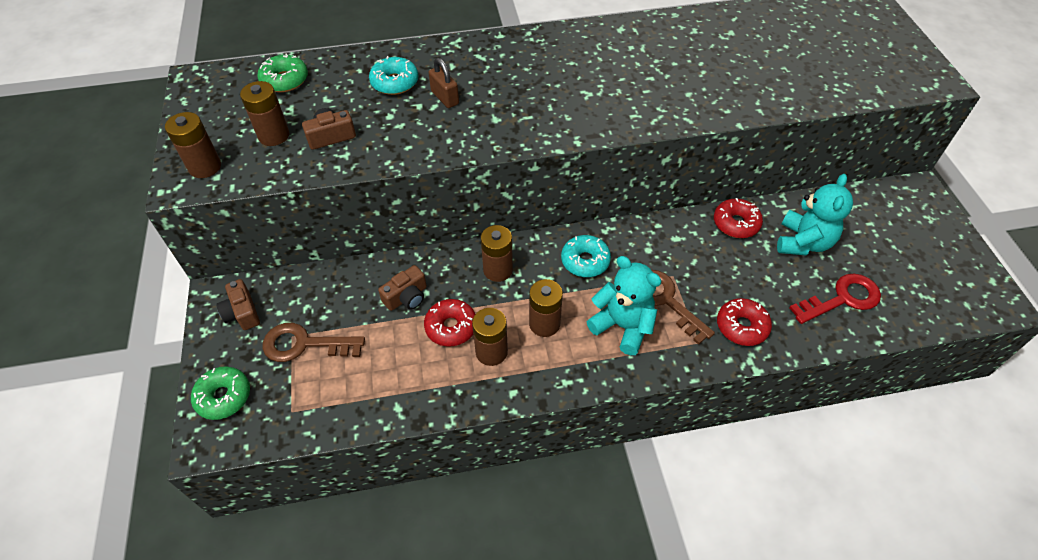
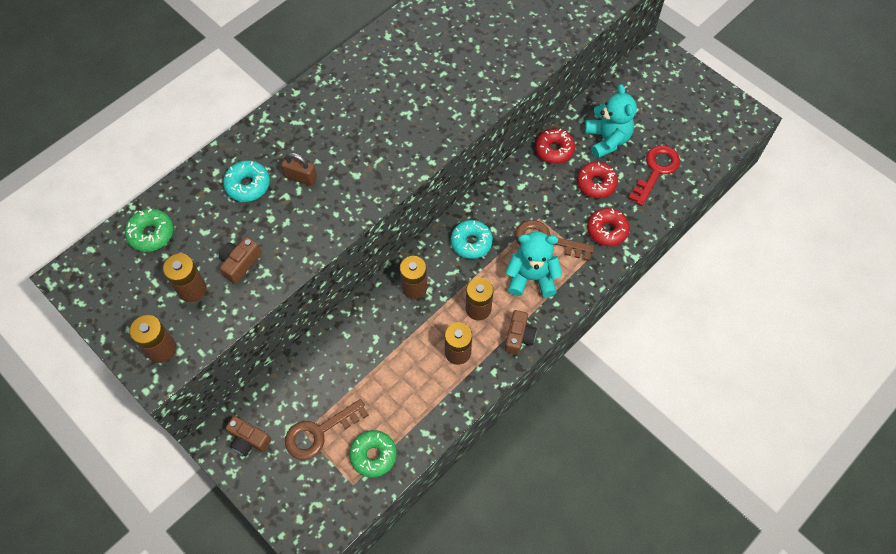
camera: 35 degrees left, 10 degrees up
green donut [191,366,250,420] -> green donut moved to [349,430,397,477]
brown camera [378,265,427,311] -> brown camera moved to [505,310,537,355]
red donut [424,299,475,347] -> red donut moved to [577,162,618,198]

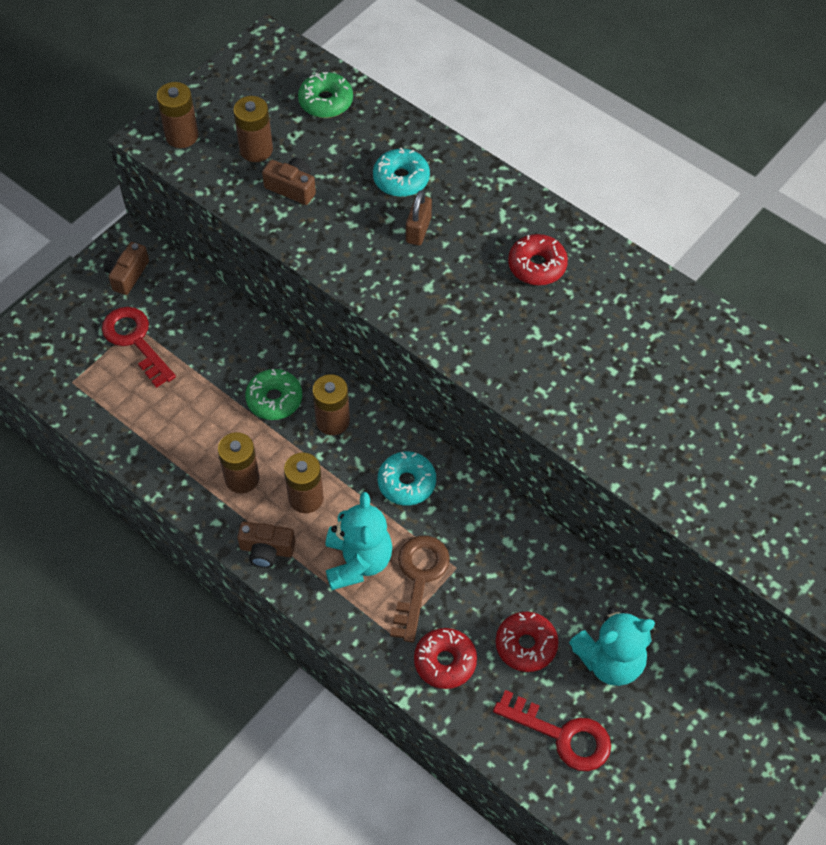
camera: 85 degrees right, 5 degrees down
brown key [285,399,369,460] -> red key [102,307,176,388]
green donut [349,430,397,477] -> green donut moved to [245,369,302,420]
red donut [535,128,575,164] -> red donut moved to [508,234,568,285]

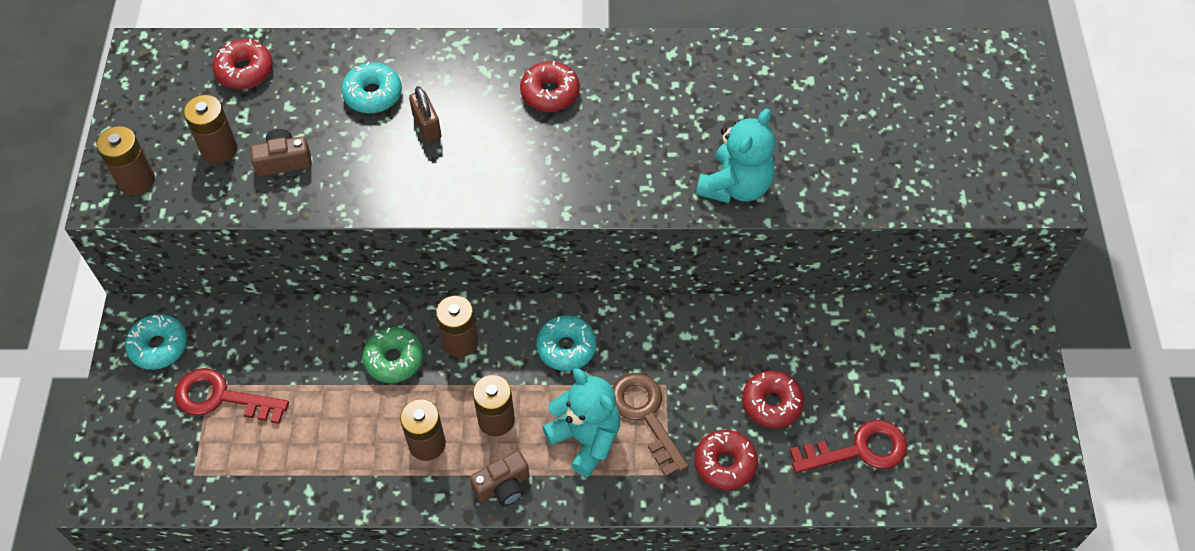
camera: 40 degrees left, 0 degrees up
brown camera [104,242,149,295] -> turquoise donut [125,314,187,370]
green donut [298,72,353,118] -> red donut [212,39,273,89]
turquoise teddy bear [569,608,655,686] -> turquoise teddy bear moved to [696,109,775,203]

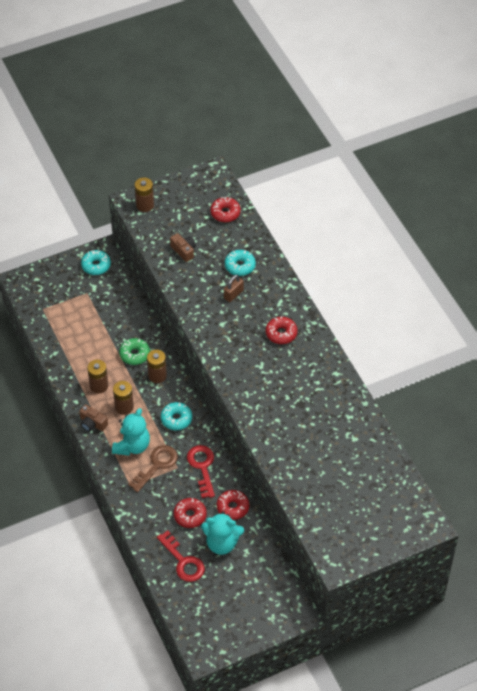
camera: 65 degrees right, 5 degrees down
red key [174,368,289,424] -> red key moved to [187,445,215,498]
brown battery [184,95,237,164] -> none
red donut [694,430,758,490] -> red donut moved to [216,490,249,520]
turquoise teddy bear [696,109,775,203] -> turquoise teddy bear moved to [201,511,244,555]

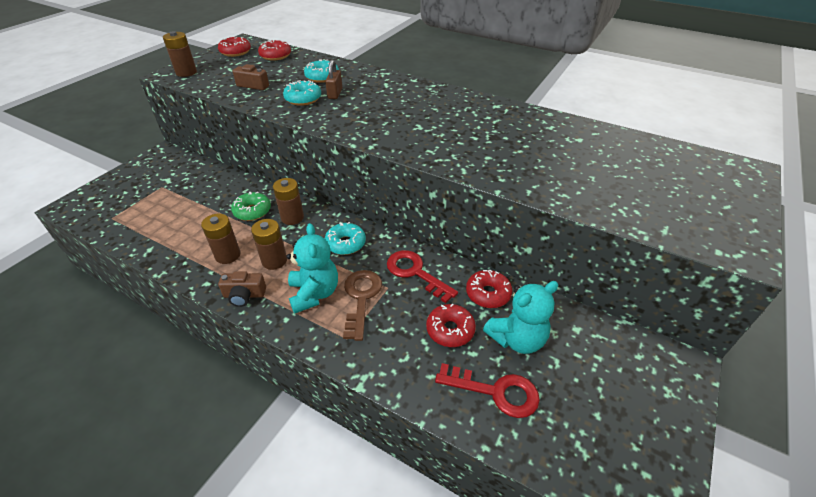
camera: 35 degrees left, 10 degrees down
turquoise donut [81,250,111,275] -> turquoise donut moved to [283,80,321,106]
red donut [266,316,298,344] -> red donut moved to [218,37,251,57]

